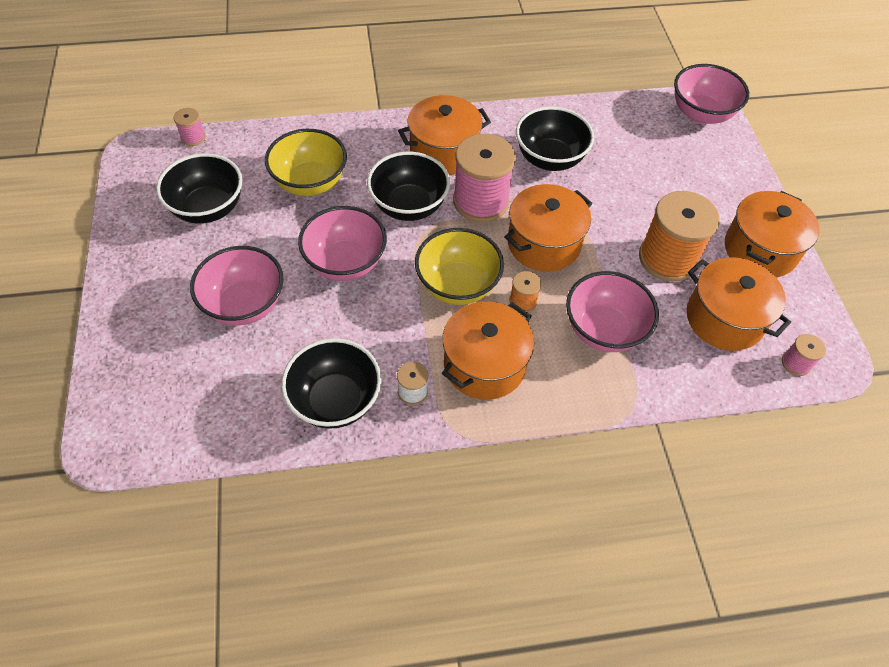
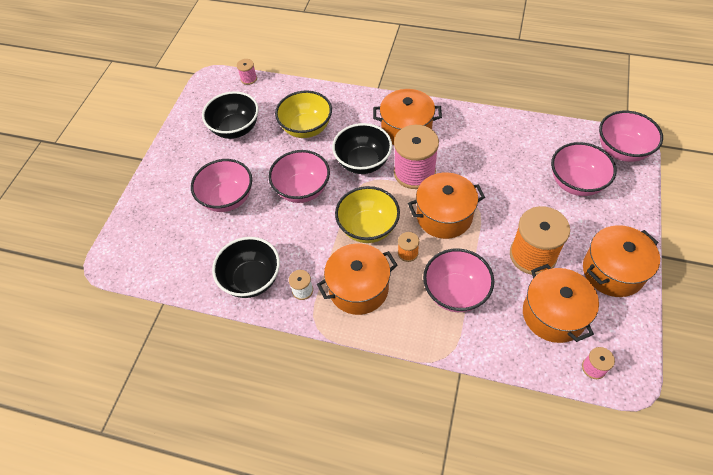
camera: 30 degrees right, 0 degrees up
black bowl [516,106,594,171] -> none
none -> pink bowl [551,142,617,196]

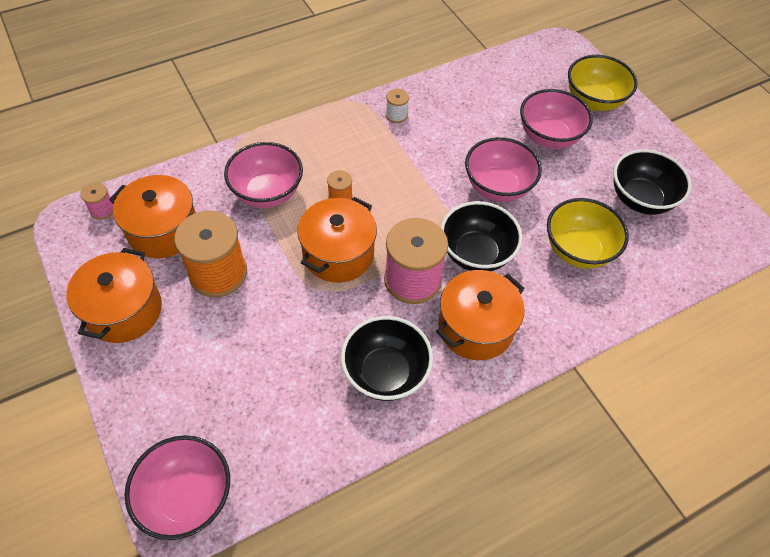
camera: 130 degrees right, 0 degrees up
black bowl [212,237,280,298] -> black bowl moved to [341,316,433,401]
pink spool [237,59,257,85] -> none
orange pot [317,243,398,315] -> none
yellow bowl [335,186,400,243] -> yellow bowl moved to [568,55,638,111]
pink bowl [551,142,617,196] -> none

